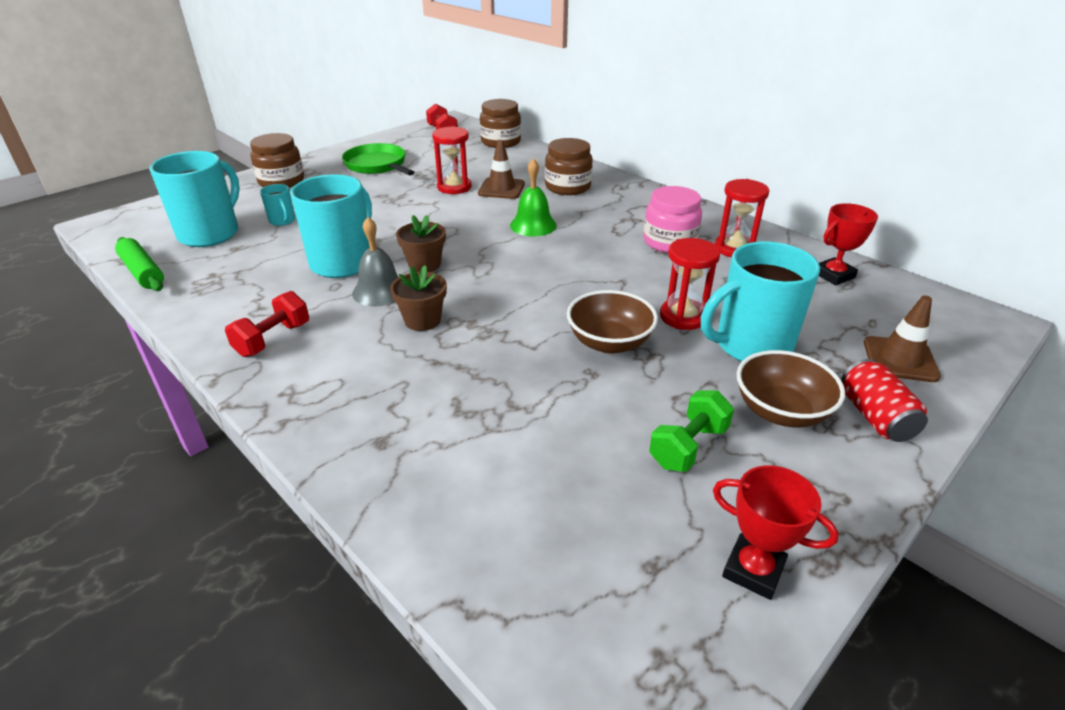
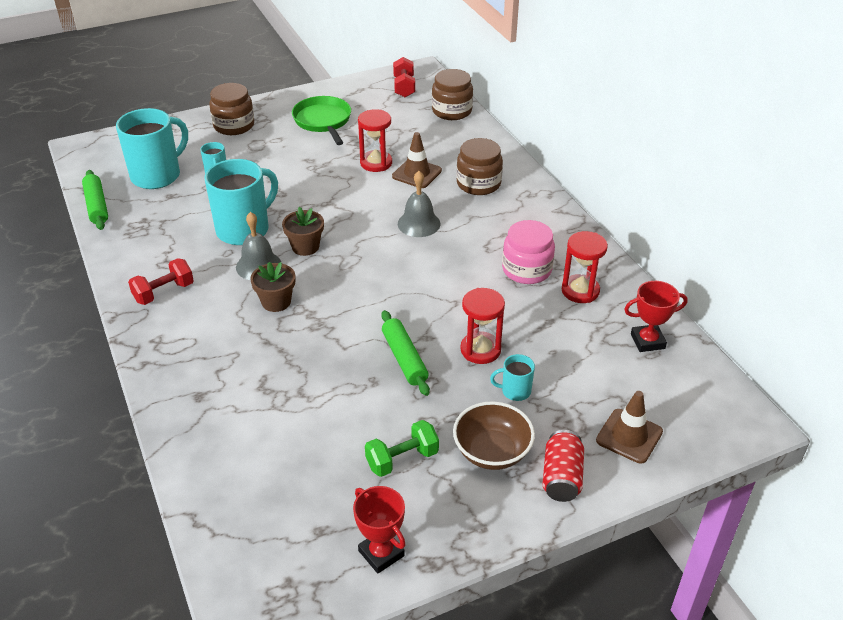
camera: 20 degrees right, 5 degrees up
green bell [510,158,557,236] -> grey bell [398,171,440,237]
brown bowl [567,290,658,354] -> green rolling pin [381,310,430,396]
turquoise mug [701,241,820,361] -> turquoise mug [490,354,535,401], size x0.46

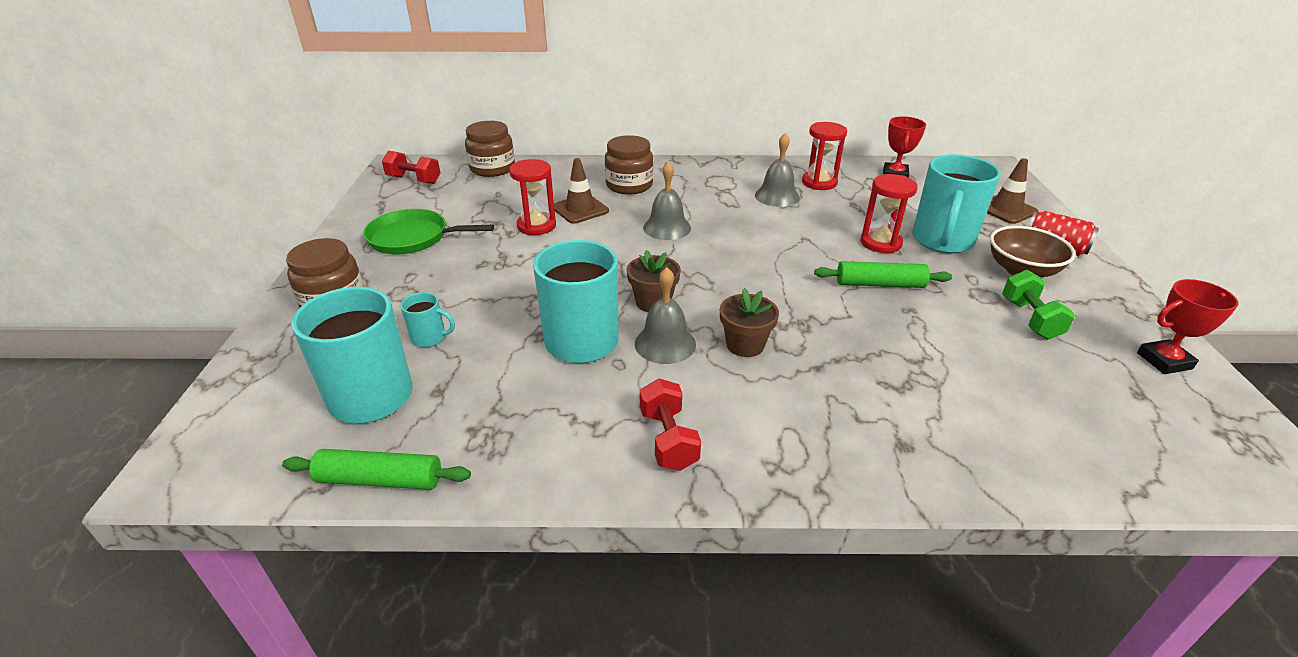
camera: 65 degrees left, 5 degrees down
turquoise mug [490,354,535,401] -> turquoise mug [913,154,1001,254], size x2.17
pink jar [502,220,555,284] -> grey bell [755,133,800,207]

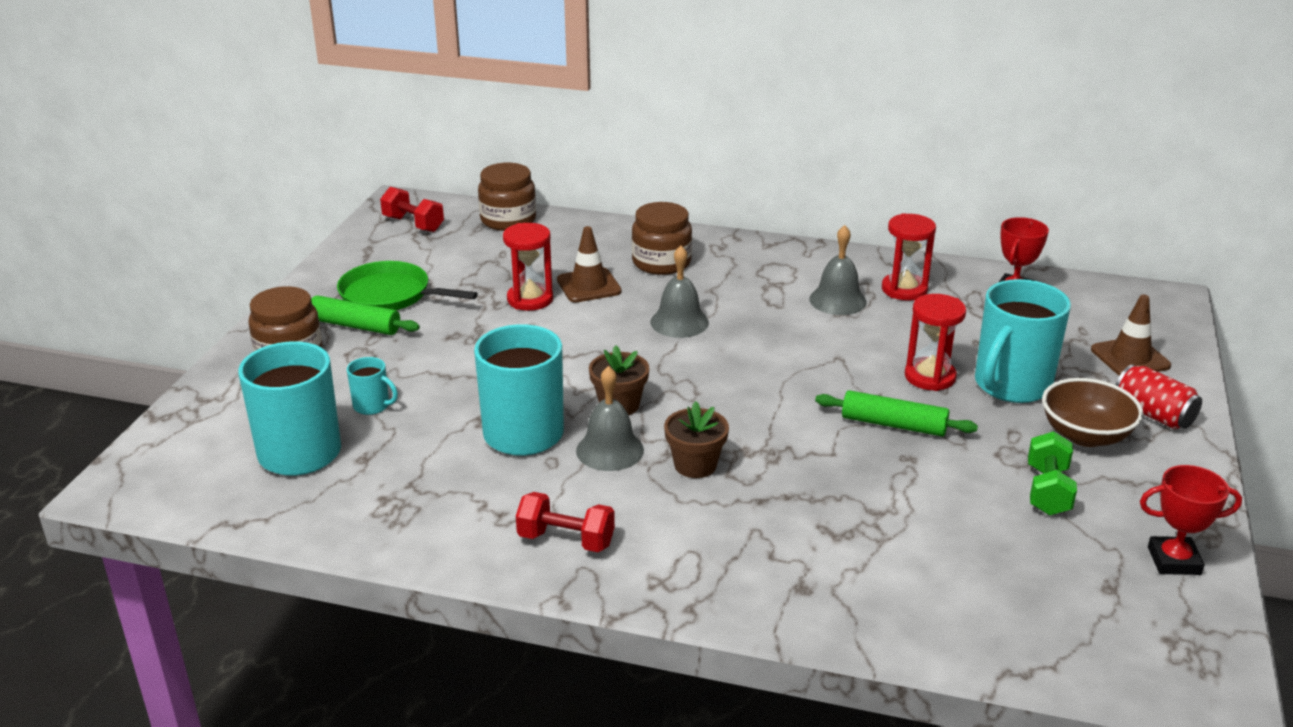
camera: 15 degrees right, 5 degrees down
green rolling pin [282,449,471,490] -> green rolling pin moved to [311,295,420,335]
red dumbbell [640,379,701,471] -> red dumbbell turned 75 degrees counterclockwise [516,492,615,552]

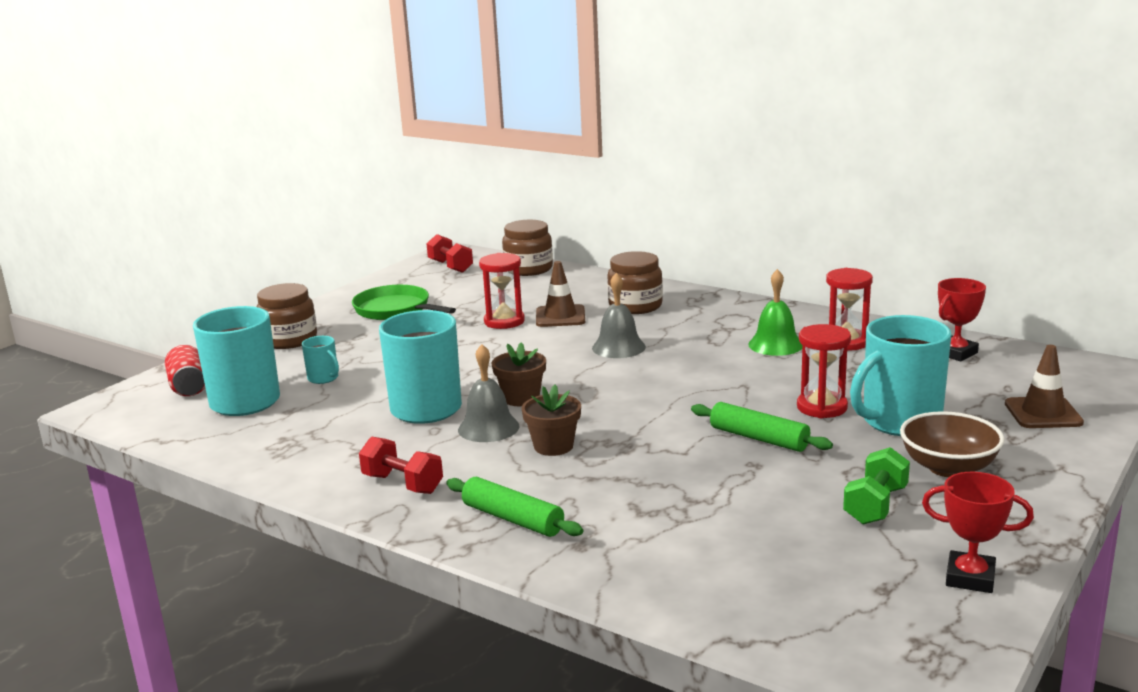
camera: 20 degrees right, 10 degrees down
green rolling pin [311,295,420,335] -> green rolling pin moved to [446,477,583,537]
grey bell [809,225,867,315] -> green bell [748,269,802,356]
red can [1116,364,1202,429] -> red can moved to [165,344,205,396]

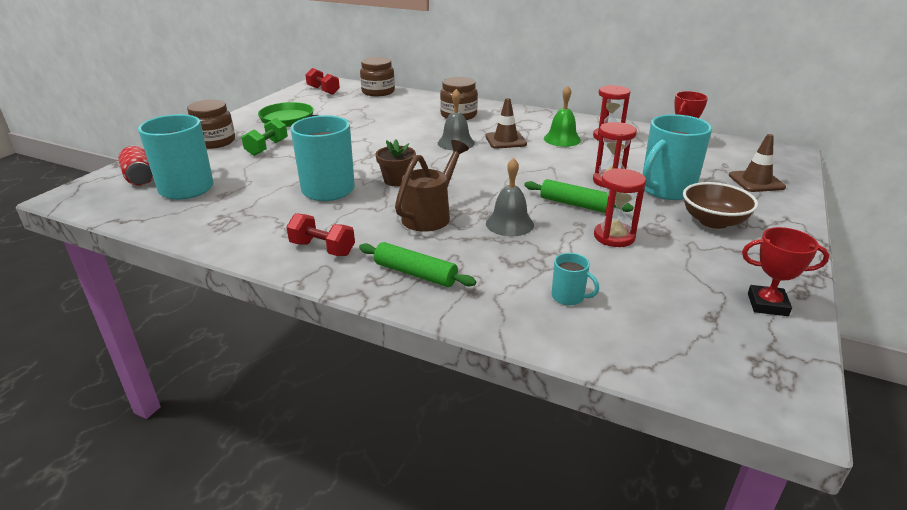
camera: 10 degrees left, 10 degrees up
turquoise mug [302,336,339,384] -> turquoise mug moved to [552,253,599,305]
grey bell [458,344,519,442] -> grey bell moved to [486,158,534,236]
red hourglass [479,253,525,329] -> red hourglass moved to [594,168,646,247]
brown flower pot [521,385,581,456] -> brown watering can [395,140,469,232]
brown traffic cone [536,261,585,327] -> brown traffic cone moved to [485,98,527,149]
green dumbbell [843,447,910,525] -> green dumbbell moved to [242,118,288,156]

